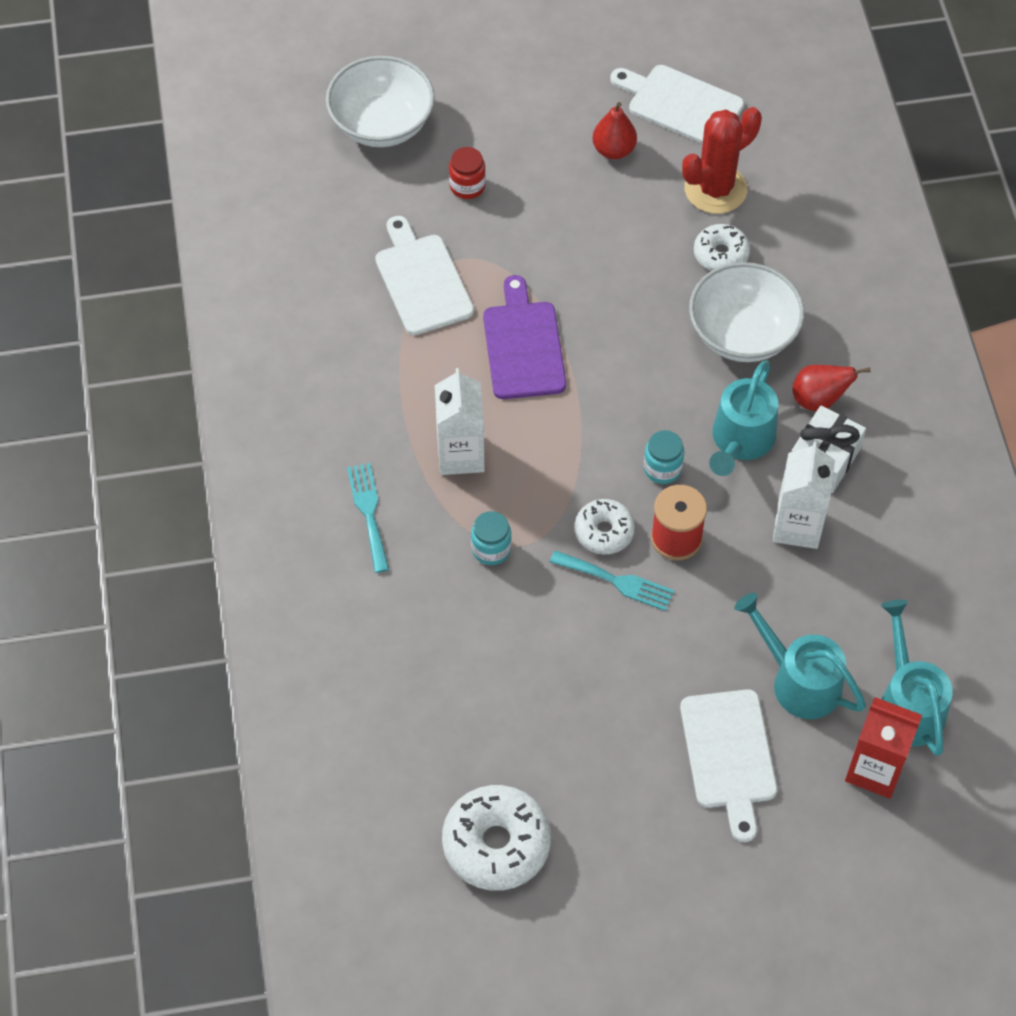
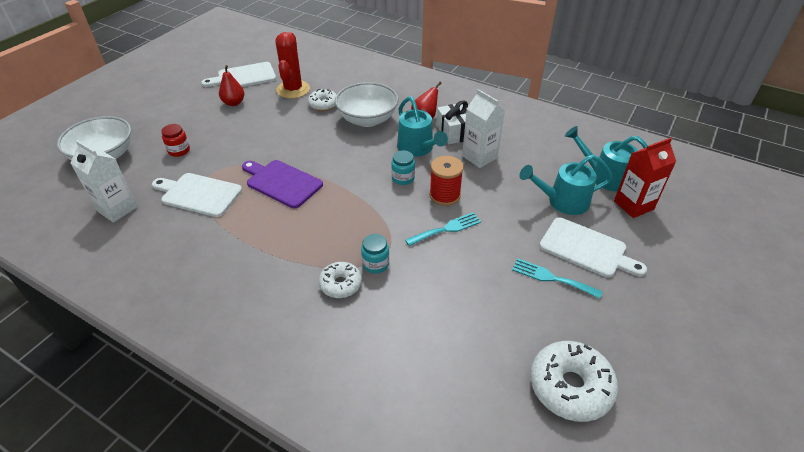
camera: 50 degrees left, 15 degrees down
turquoise fork [347,463,389,573] -> turquoise fork moved to [512,258,603,299]
white carton [435,368,485,475] -> white carton moved to [70,140,138,223]
white donut [574,499,635,554] -> white donut moved to [319,262,362,298]

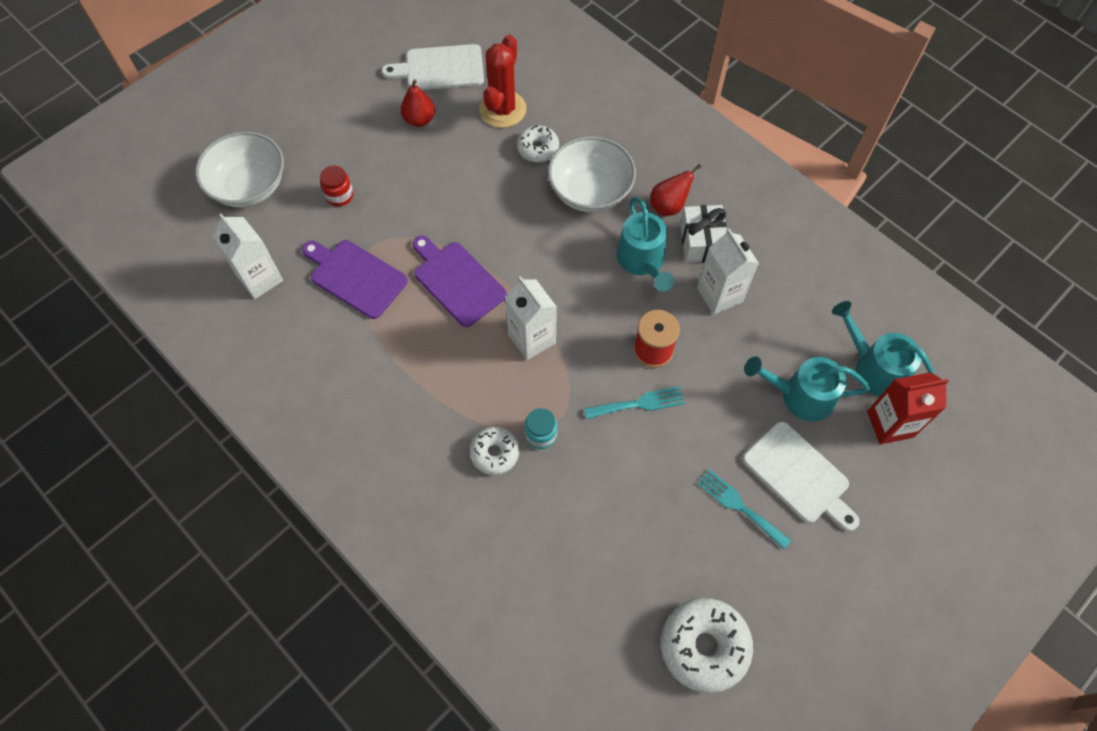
camera: 15 degrees right, 20 degrees up
white cutting board [152,173,242,217] -> purple cutting board [302,240,408,319]
turquoise jar [391,150,415,185] -> none
none -> white carton [505,276,557,360]

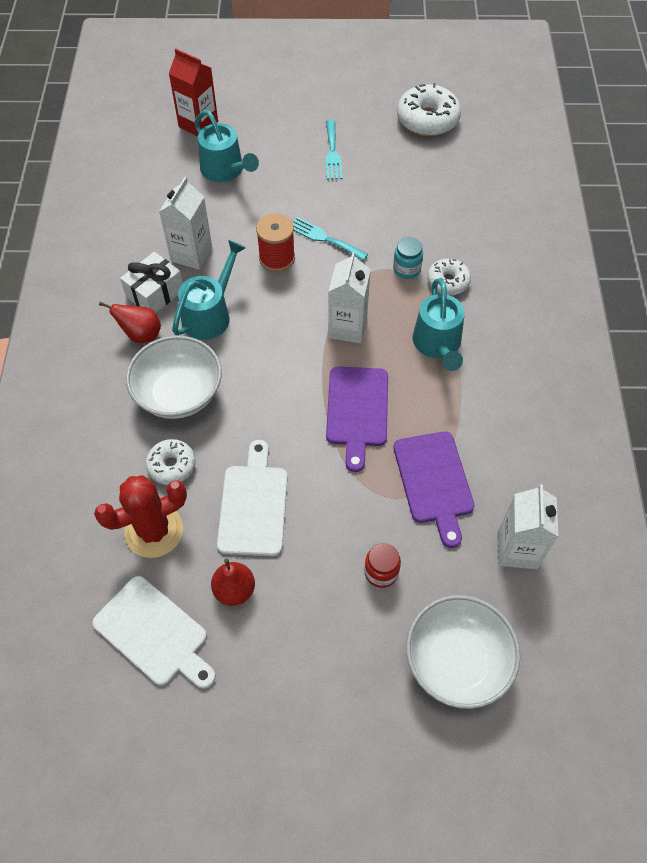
camera: 135 degrees left, 5 degrees down
white cutting board [743,422,860,531] -> white cutting board moved to [217,440,288,556]
turquoise watering can [832,301,935,397] -> turquoise watering can moved to [413,278,465,371]

